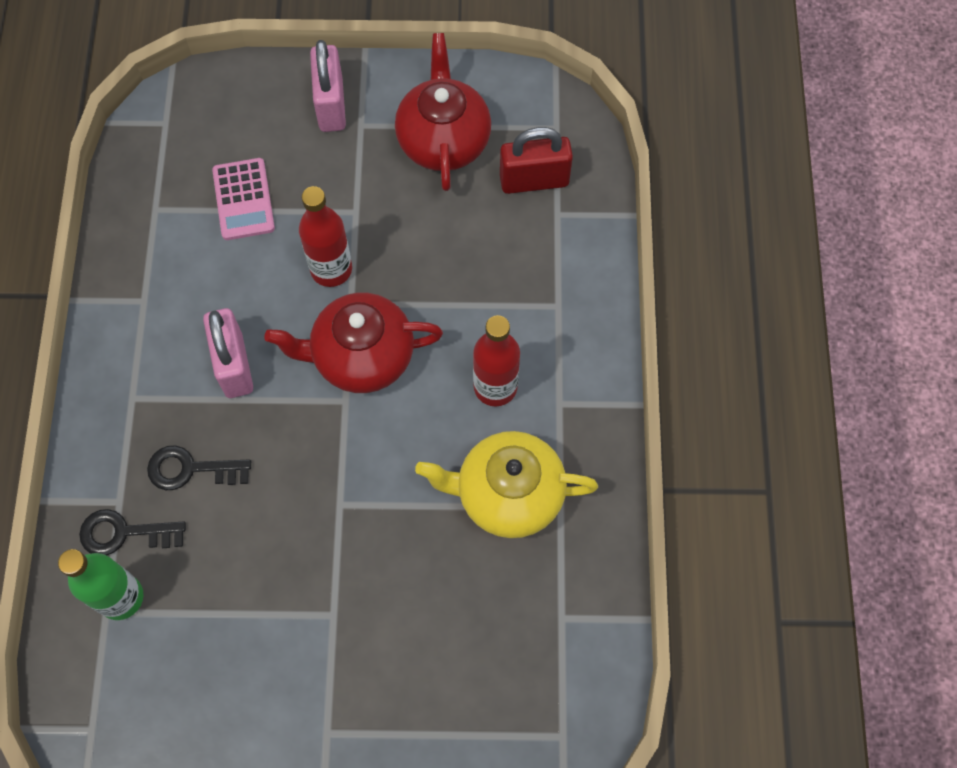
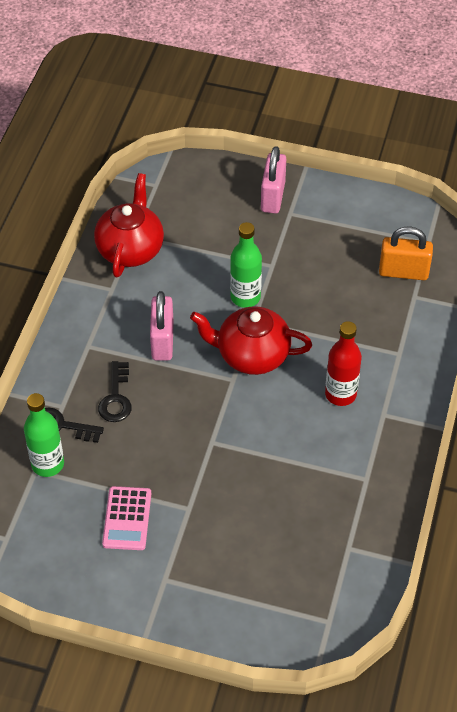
camera: 15 degrees right, 15 degrees down
black key [147,446,251,490] -> black key turned 105 degrees counterclockwise [98,361,132,422]
pink calculator [212,158,275,240] -> pink calculator moved to [102,486,151,550]
red bottle [299,186,352,287] -> green bottle [230,222,262,308]
red teapot [395,33,491,191] -> red teapot moved to [94,173,164,277]
yellow teapot [415,431,598,538] -> none
red padlock [500,127,573,194] -> orange padlock [379,226,433,280]

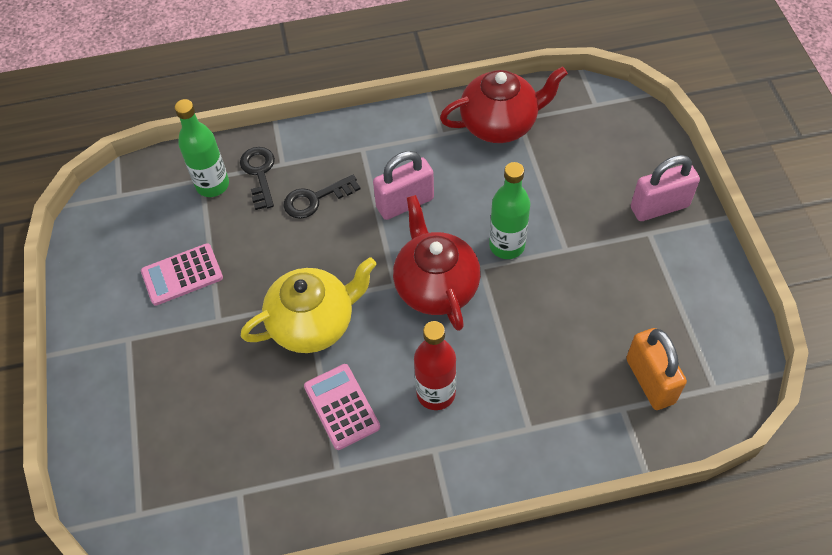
camera: 65 degrees right, 5 degrees up
none -> yellow teapot [241,257,377,353]
none -> pink calculator [304,364,380,450]

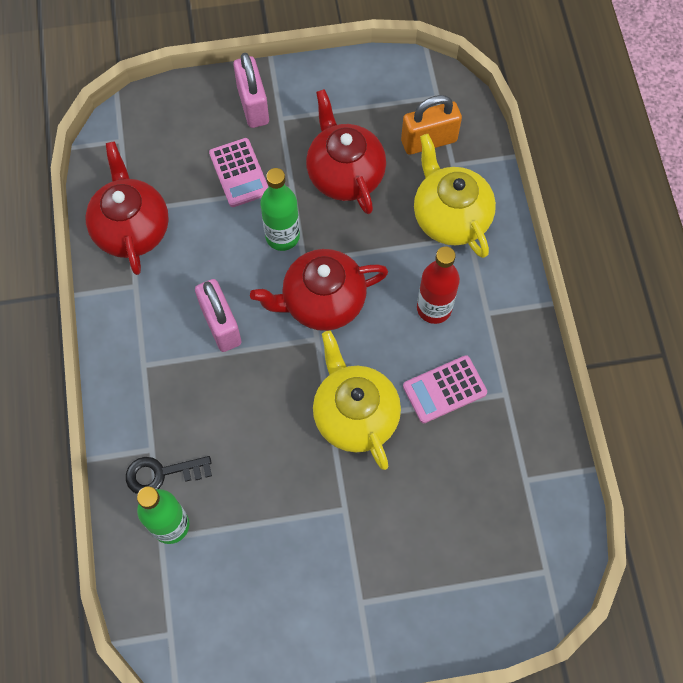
camera: 90 degrees left, 10 degrees up
pink calculator [141,243,223,305] -> pink calculator moved to [209,138,268,207]
black key [283,175,361,219] -> none
none -> red teapot [306,89,386,214]
none -> yellow teapot [414,134,496,258]

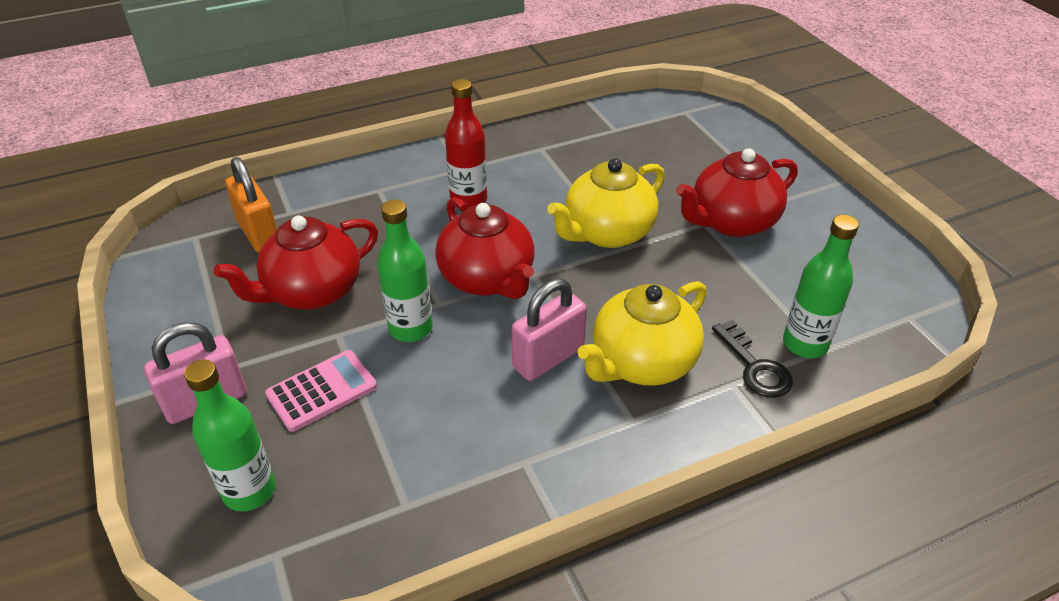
camera: 105 degrees left, 25 degrees down
red teapot [86,141,169,275] -> red teapot moved to [676,148,798,237]
pink calculator [403,355,487,423] -> none
yellow teapot [414,134,496,258] -> yellow teapot moved to [577,281,706,386]
none -> green bottle [184,359,276,512]

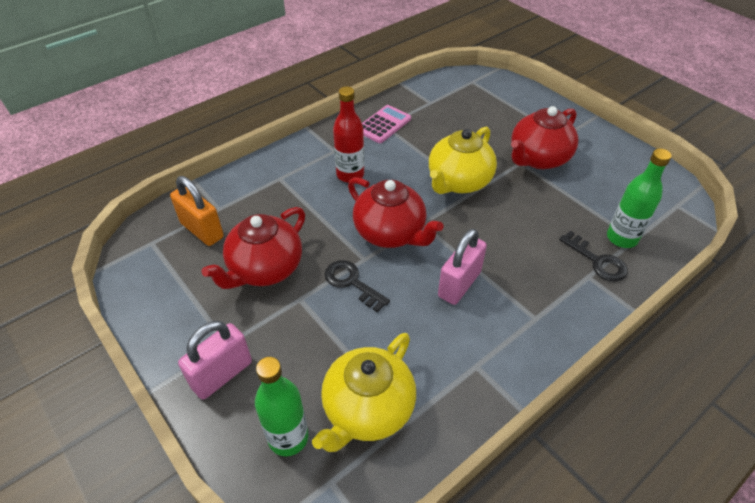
camera: 15 degrees left, 5 degrees up
pink calculator [265,350,377,432] -> pink calculator moved to [362,105,411,143]
green bottle [377,200,433,342] -> black key [325,260,390,312]
yellow teapot [577,281,706,386] -> yellow teapot moved to [312,333,416,452]

